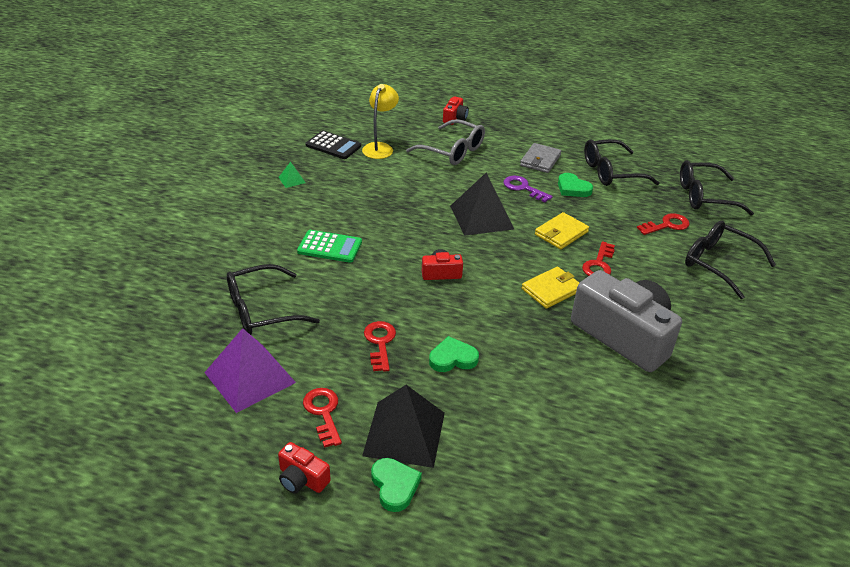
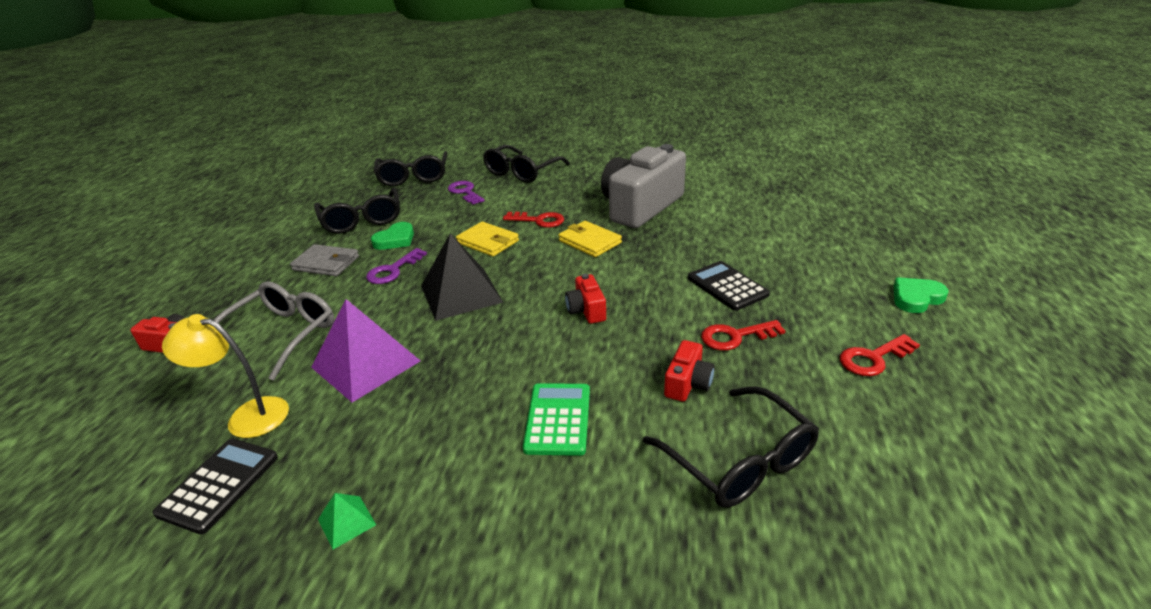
camera: 95 degrees left, 5 degrees down
purple pyramid [204,328,296,413] -> purple pyramid moved to [311,299,420,402]
red camera [278,442,331,494] -> red camera moved to [664,340,715,402]
black pyramid [362,385,445,468] -> none
green heart [429,336,479,372] -> black calculator [688,261,770,311]
red key [637,213,690,235] -> purple key [448,181,485,204]

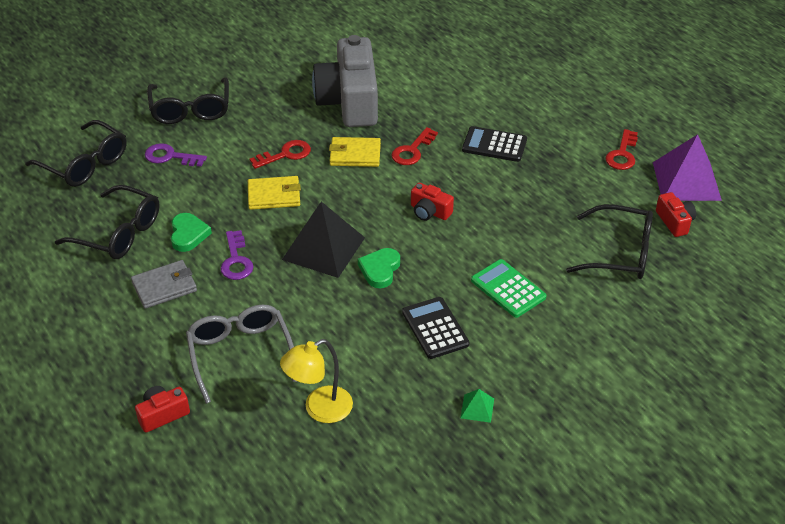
camera: 45 degrees left, 10 degrees up
black calculator [153,439,278,534] -> black calculator moved to [402,297,470,359]
purple pyramid [311,299,420,402] -> purple pyramid moved to [653,134,722,201]
red camera [664,340,715,402] -> red camera moved to [656,192,696,237]
red key [701,320,785,351] -> red key moved to [391,127,438,165]
green heart [894,277,948,313] -> green heart moved to [358,248,400,288]

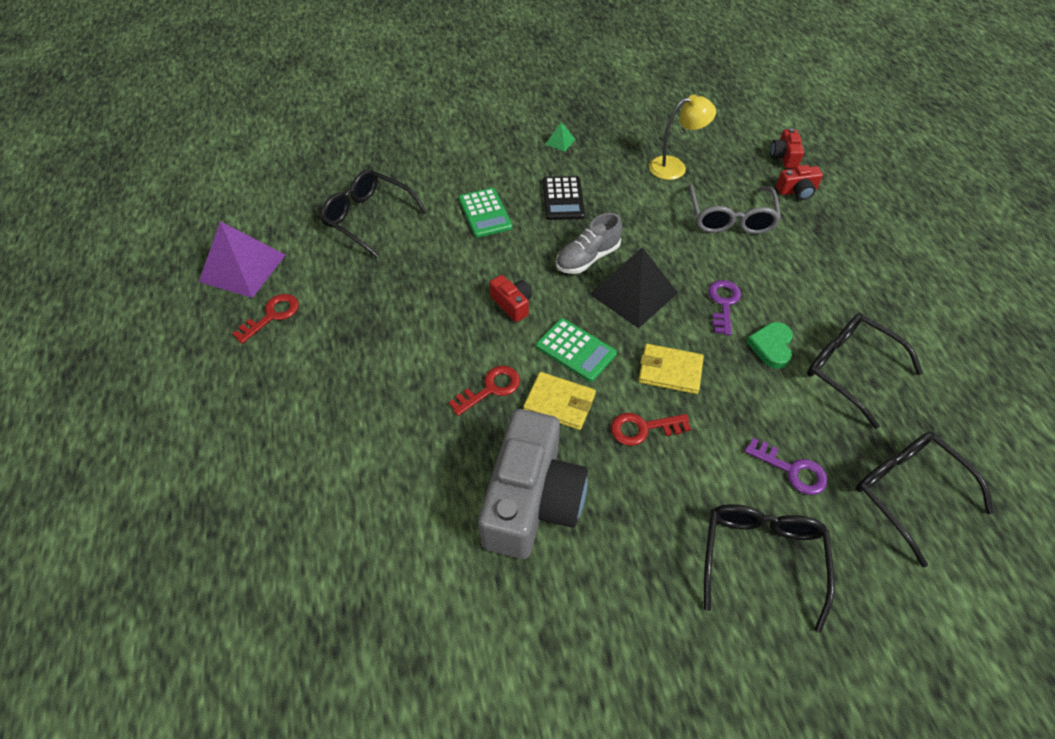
camera: 160 degrees left, 10 degrees up
grey wallet [131,260,197,309] -> none
green heart [358,248,400,288] -> grey shoe [556,213,622,274]
black calculator [462,126,527,162] -> none
red camera [656,192,696,237] -> red camera moved to [770,128,804,168]
none -> green calculator [536,318,617,382]

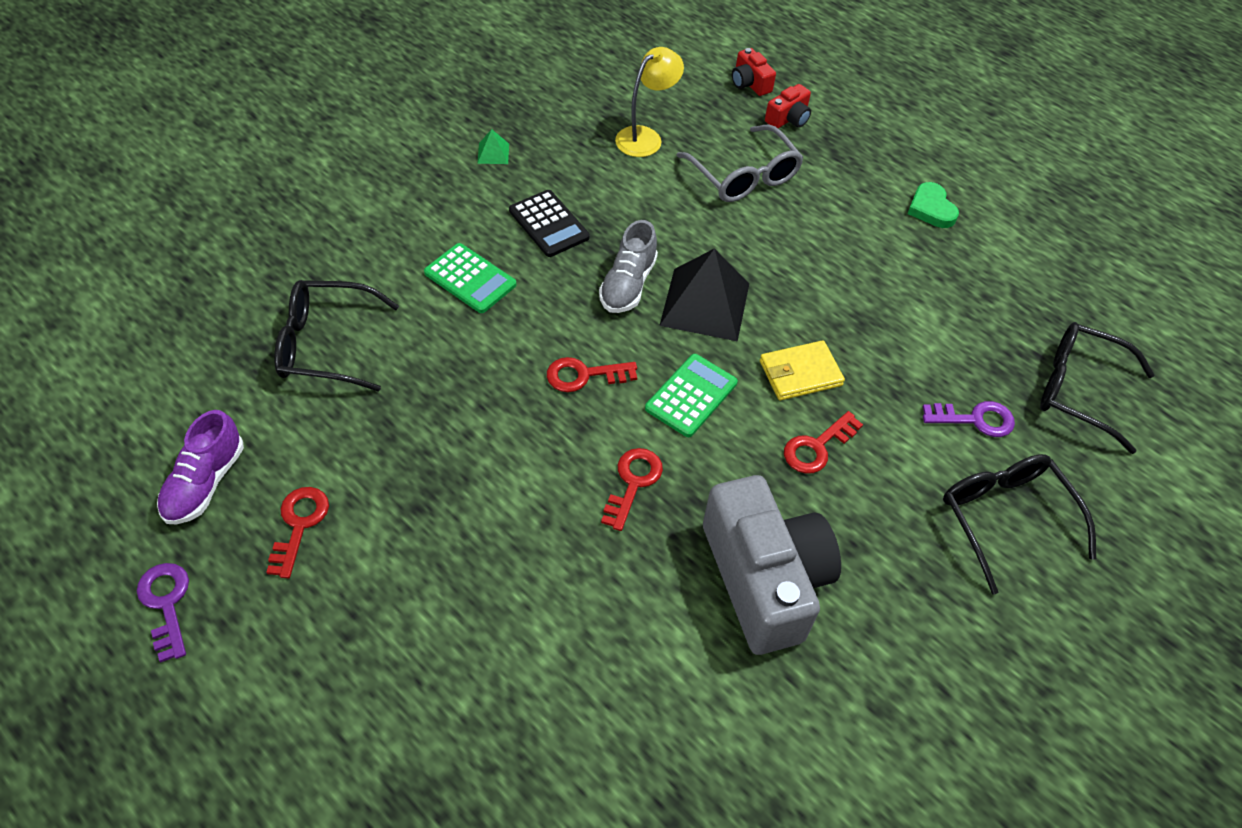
camera: 35 degrees left, 0 degrees up
purple pyramid [199,221,285,298] -> purple shoe [157,410,244,524]
red camera [489,275,532,322] -> red key [547,357,637,392]
yellow wallet [523,372,596,430] -> none
green calculator [536,318,617,382] -> green calculator turned 60 degrees counterclockwise [645,354,738,437]
purple key [708,280,741,335] -> purple key moved to [137,563,189,662]
green heart [746,322,793,369] -> green heart moved to [907,182,959,228]
black glasses [807,313,923,429] -> none

